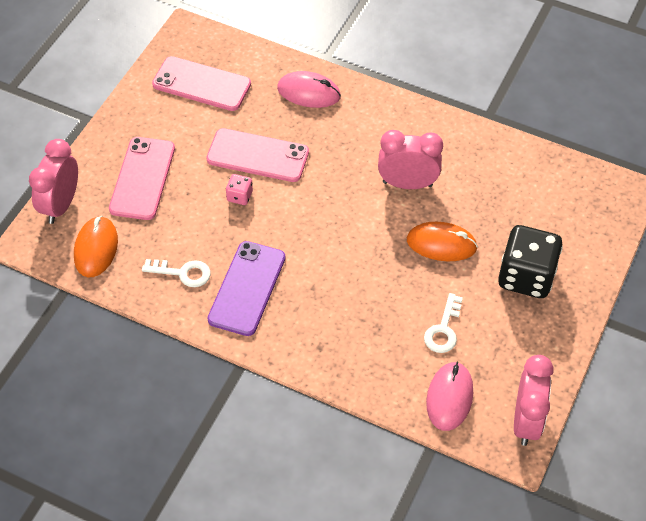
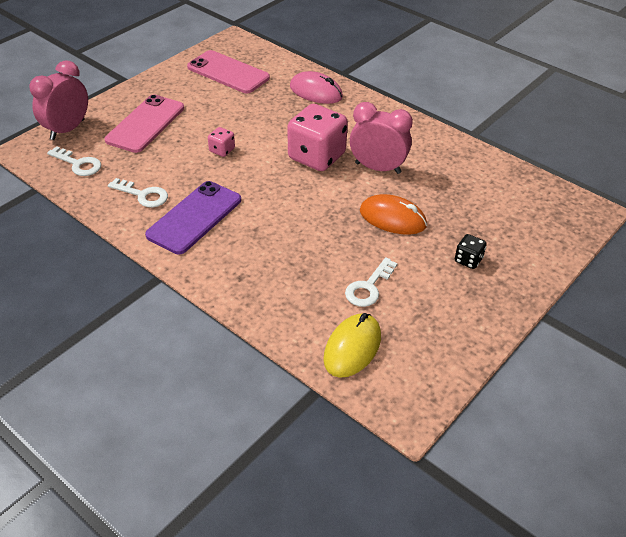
camera: 15 degrees right, 10 degrees down
orange mouse [74,216,118,278] -> white key [47,146,101,176]
pink phone [207,128,309,182] -> none
pink mouse [426,362,473,431] -> yellow mouse [323,313,381,378]
black dice [498,225,563,298] -> black dice [455,234,487,269], size x0.45
pink clock [514,355,554,446] -> none
none -> pink dice [287,104,348,171]

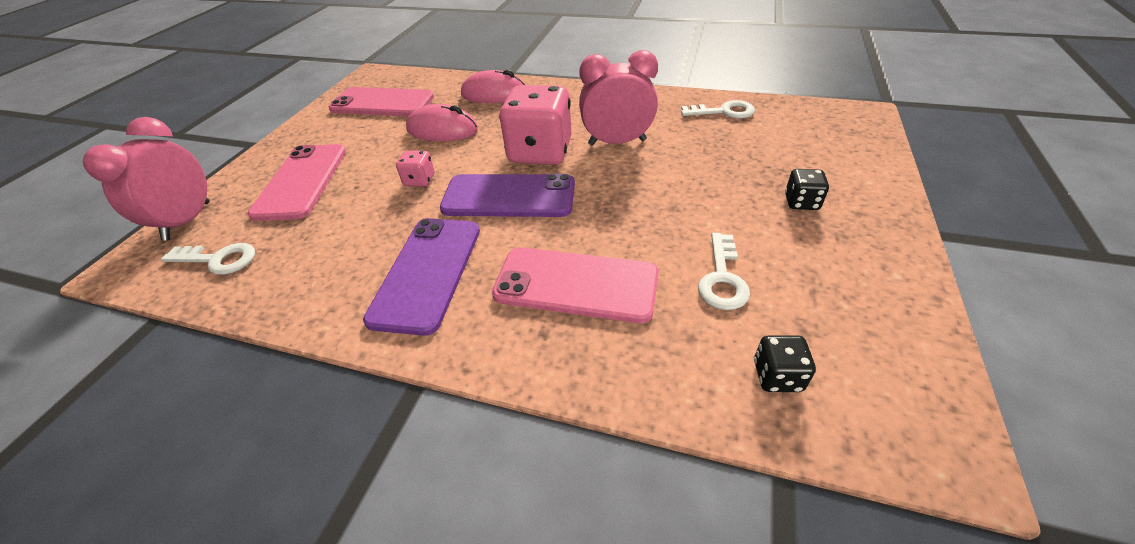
camera: 20 degrees left, 0 degrees up
white key [108,178,168,207] -> white key moved to [681,100,755,118]
yellow mouse [323,313,381,378] -> black dice [754,336,816,392]
orange mouse [360,194,427,235] -> none
none -> pink mouse [406,104,478,141]
none -> purple phone [440,174,575,217]
none -> pink phone [492,247,659,323]

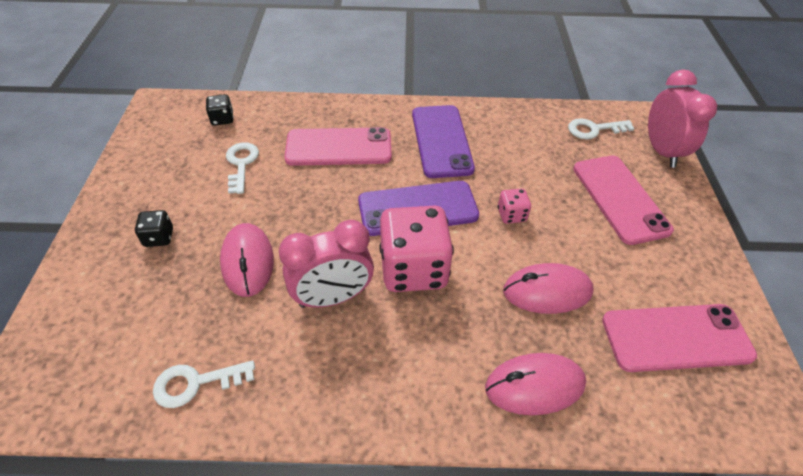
camera: 160 degrees right, 5 degrees up
none -> pink mouse [220,223,274,297]

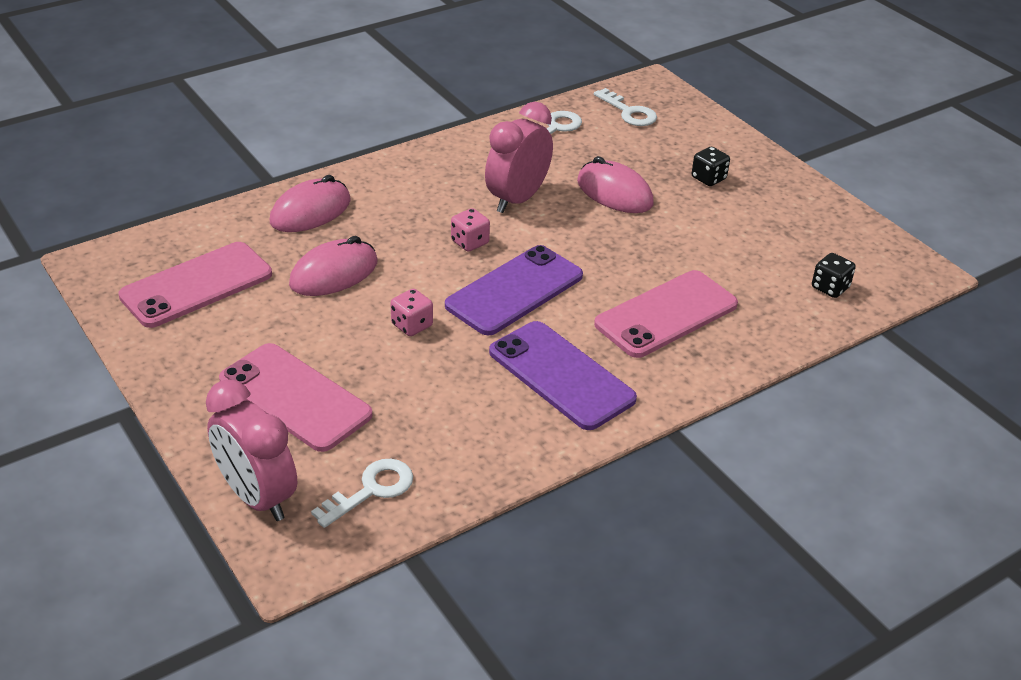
camera: 145 degrees right, 10 degrees down
white key [226,142,259,194] -> white key moved to [594,88,657,126]
pink dice [380,206,454,292] -> pink dice [451,208,490,252], size x0.45

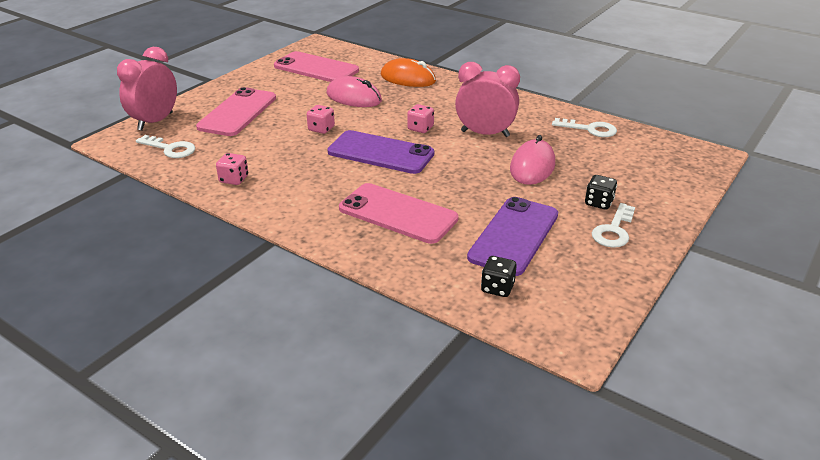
camera: 70 degrees right, 5 degrees down
pink mouse [270,175,351,232] -> orange mouse [381,58,436,87]
purple phone [489,321,637,430] -> purple phone moved to [467,197,558,276]
white key [594,88,657,126] -> white key moved to [592,203,635,248]
none -> pink dice [216,153,248,185]

